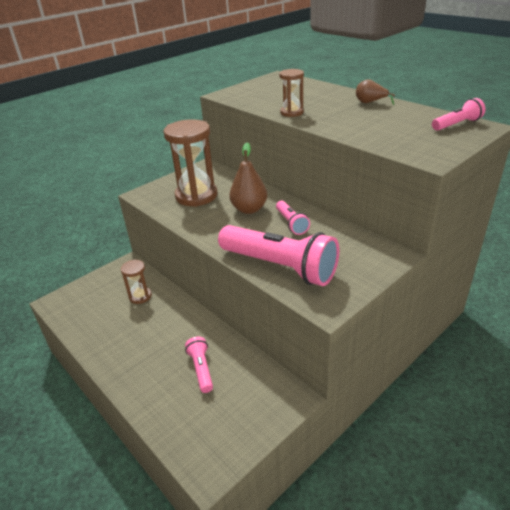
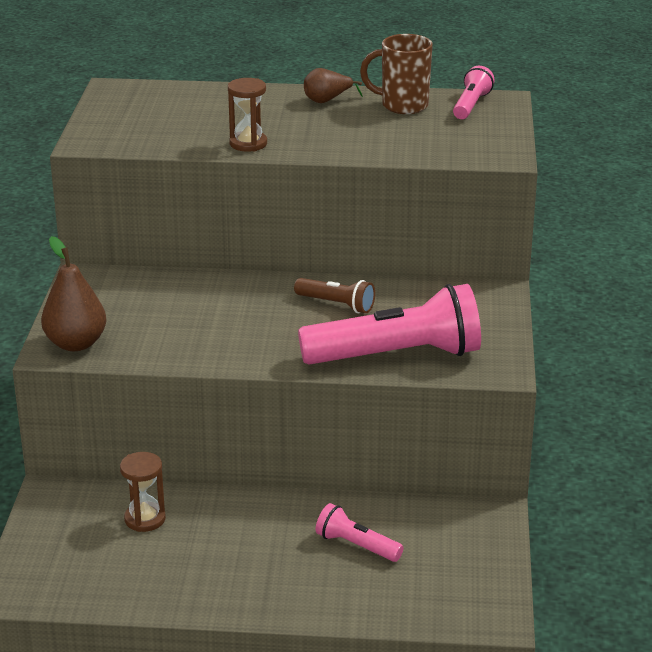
camera: 45 degrees left, 5 degrees down
brown hourglass [163,119,218,207] -> none
brown pear [229,142,267,214] -> brown pear moved to [41,236,107,351]
pink flashlight [276,201,310,235] -> brown flashlight [294,278,375,313]
none -> brown mug [360,34,433,114]

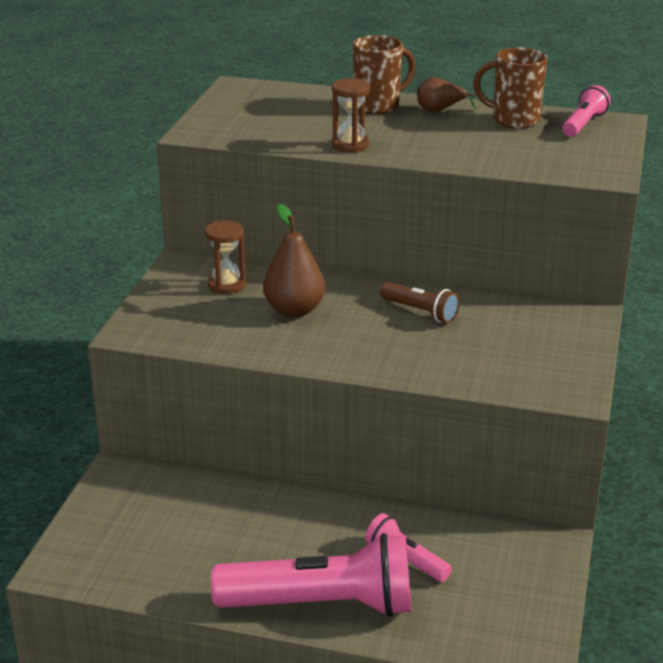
camera: 10 degrees right, 0 degrees up
brown pear [41,236,107,351] -> brown pear moved to [263,204,325,317]
brown hourglass [120,452,166,532] -> brown hourglass moved to [205,220,246,294]
pink flashlight [298,284,481,365] -> pink flashlight moved to [211,533,411,617]
none -> brown mug [353,35,416,114]

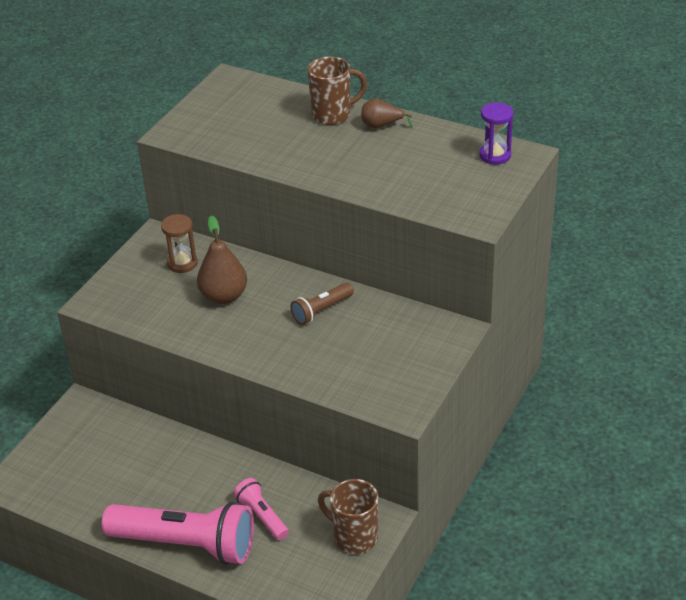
camera: 15 degrees right, 10 degrees up
brown hourglass [332,78,370,153] -> none
brown flashlight [380,282,460,323] -> brown flashlight turned 90 degrees clockwise [290,283,354,325]
brown mug [473,48,548,128] -> brown mug moved to [318,479,379,554]
pink flashlight [562,85,611,137] -> purple hourglass [479,103,513,164]

